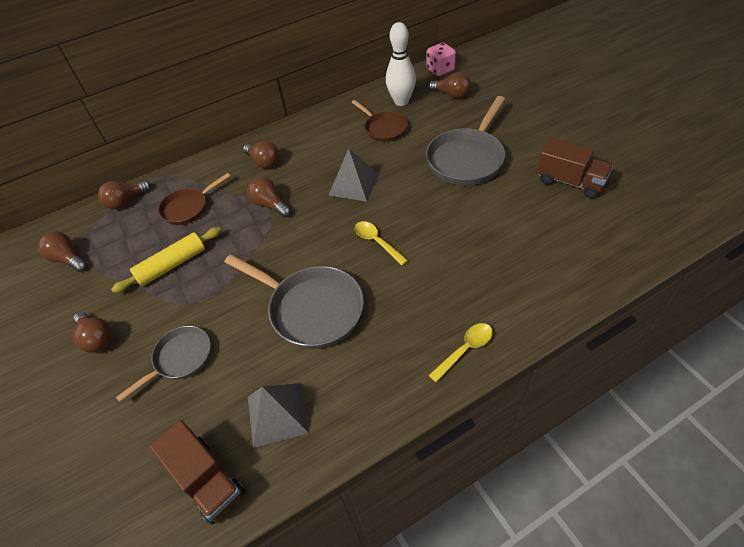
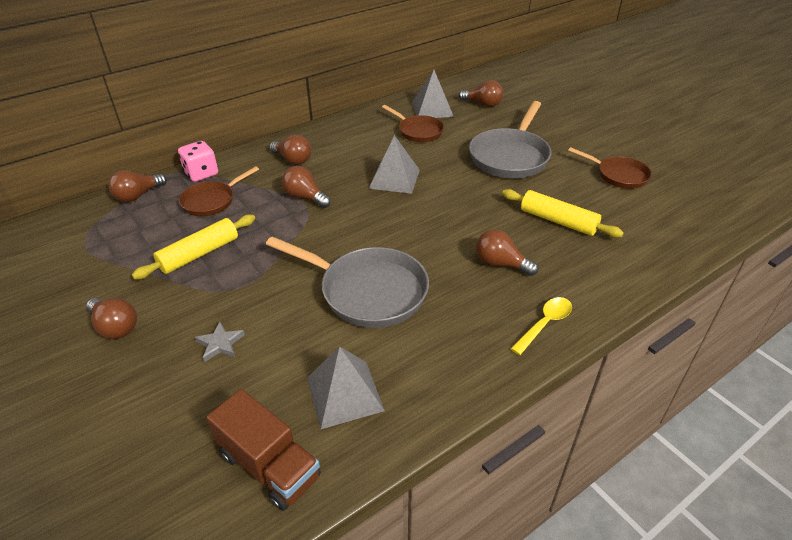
camera: 10 degrees left, 10 degrees down
brown light bulb [38,232,87,272] -> brown light bulb moved to [476,229,538,276]
grey pan [116,326,211,402] -> grey star [195,322,245,362]
yellow spoon [355,221,408,266] -> none
white bowling pin [386,22,416,106] -> grey pyramid [412,70,454,118]
pink dice [426,43,456,76] -> pink dice moved to [178,141,218,182]
brown truck [537,138,613,198] -> brown pan [568,147,652,189]
none -> yellow rolling pin [502,189,624,238]

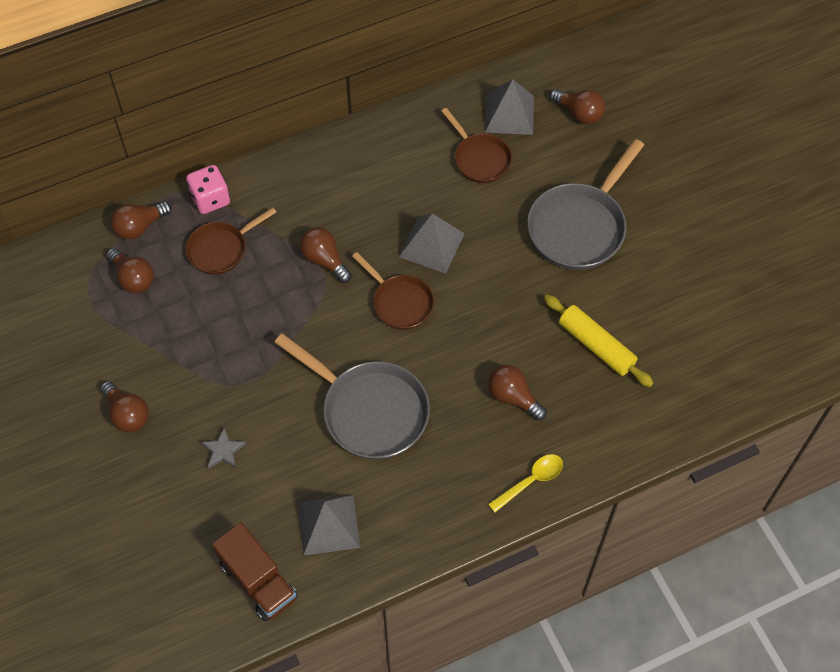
camera: 10 degrees right, 20 degrees up
yellow rolling pin [132,214,255,280] -> none
brown light bulb [269,135,311,165] -> brown light bulb moved to [106,248,154,293]
brown pan [568,147,652,189] -> brown pan moved to [352,252,434,330]

